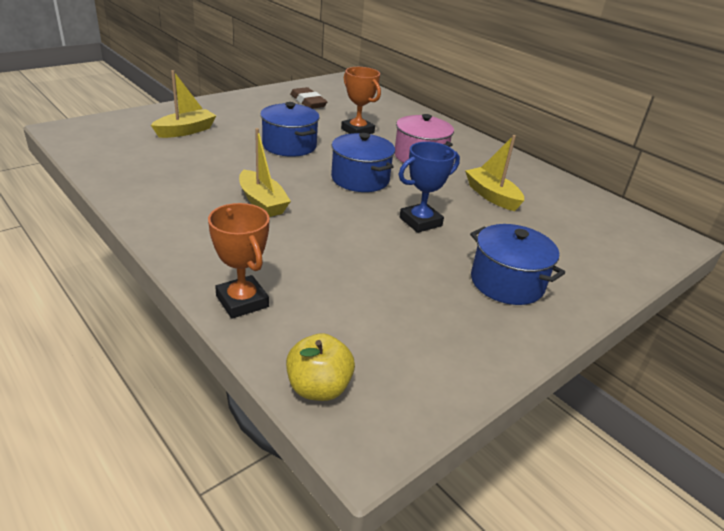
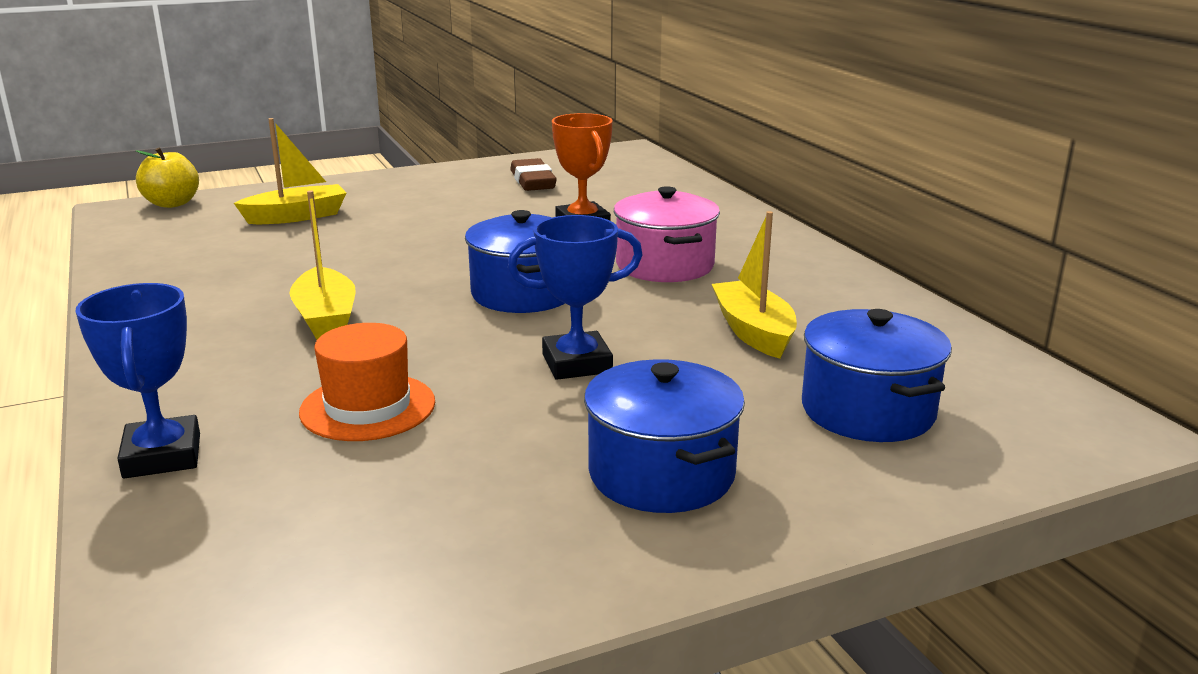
camera: 20 degrees right, 10 degrees down
orange trophy [208,203,270,319] -> blue trophy [76,283,200,479]
blue pot [260,102,320,157] -> blue pot moved to [802,309,952,442]
yellow apple [286,333,355,401] -> yellow apple moved to [136,147,199,208]
none -> orange hat [299,323,435,441]

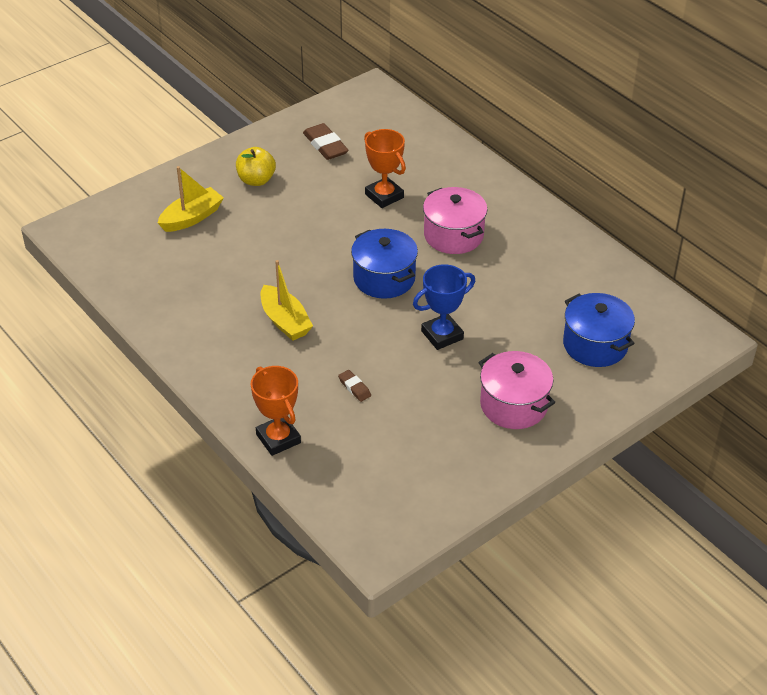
camera: 15 degrees left, 20 degrees up
blue trophy [76,283,200,479] -> orange trophy [251,366,301,456]
yellow apple [136,147,199,208] -> yellow apple moved to [236,147,276,186]
orange hat [299,323,435,441] -> brown eraser [338,370,371,402]
blue pot [584,359,745,513] -> pink pot [478,351,555,429]
yellow boat [712,211,797,358] -> none

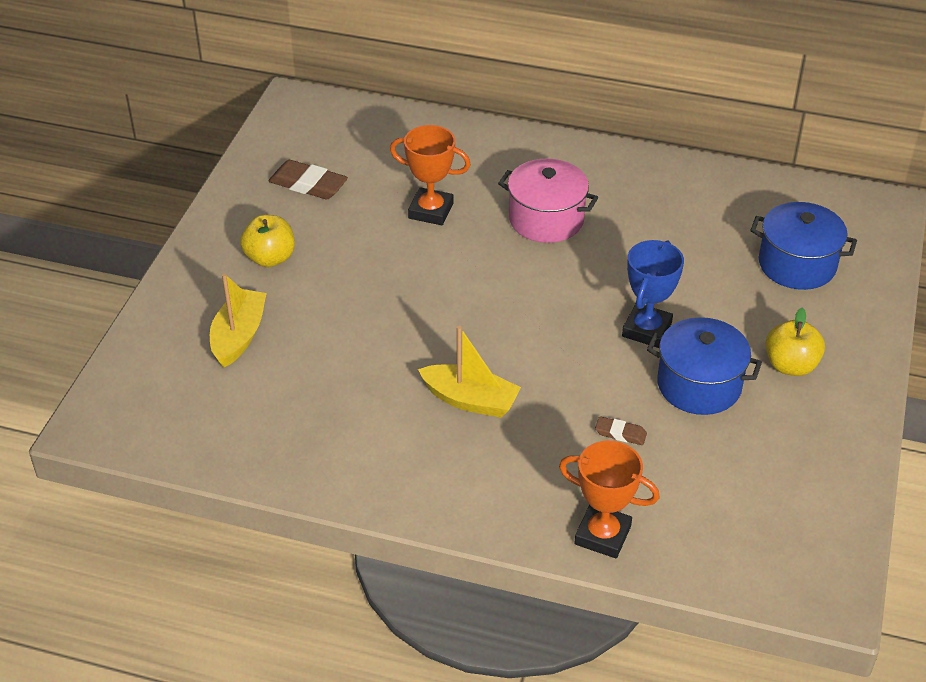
camera: 35 degrees left, 0 degrees up
blue pot [351,229,418,299] -> blue pot moved to [647,317,762,415]
pink pot [478,351,555,429] -> yellow apple [766,308,825,376]

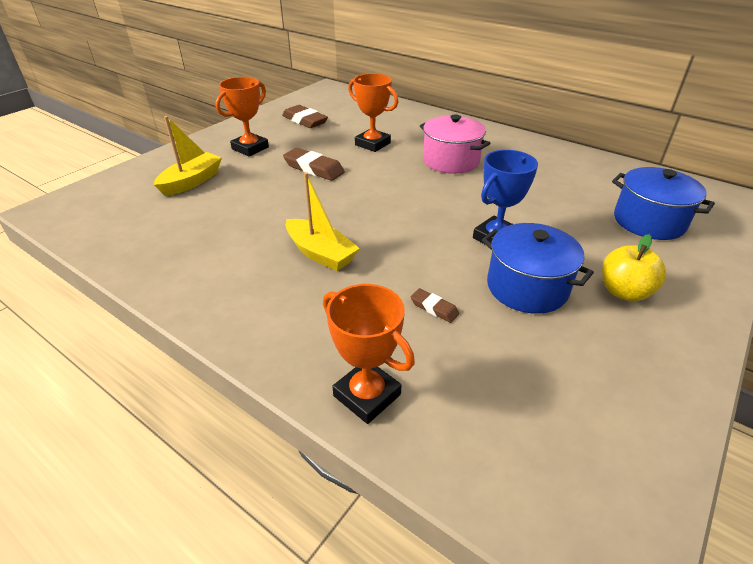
camera: 20 degrees right, 5 degrees down
yellow apple [240,215,295,267] -> orange trophy [216,77,269,156]
none -> brown eraser [283,148,345,181]

